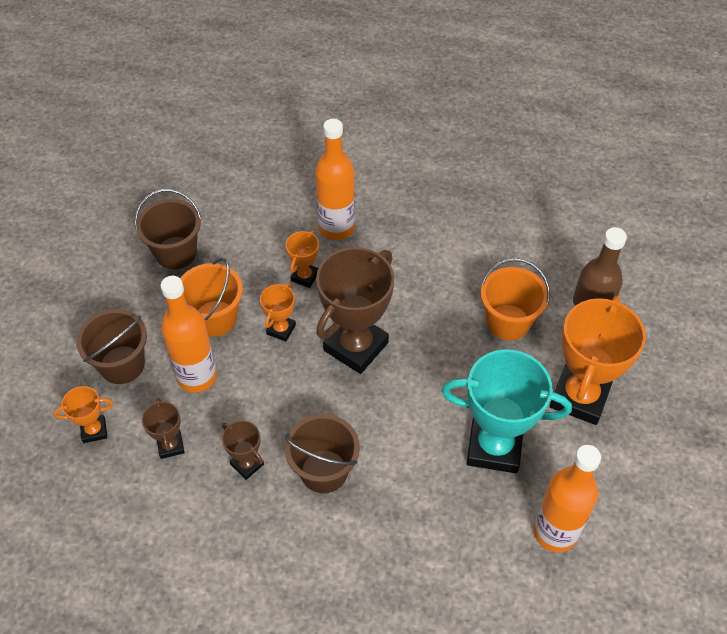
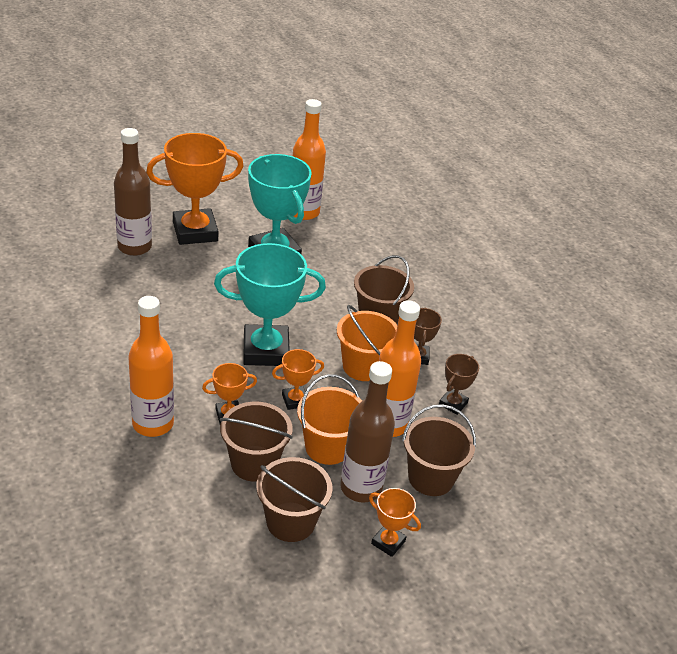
camera: 135 degrees left, 15 degrees down
orange trophy [53,386,113,443] -> orange trophy moved to [369,488,421,557]
brown trophy [316,247,394,374] -> turquoise trophy [214,243,326,366]
orange bucket [481,258,550,340] -> orange bucket moved to [337,305,398,381]
none -> brown bucket [220,402,293,482]
none -> brown bottle [340,361,395,503]

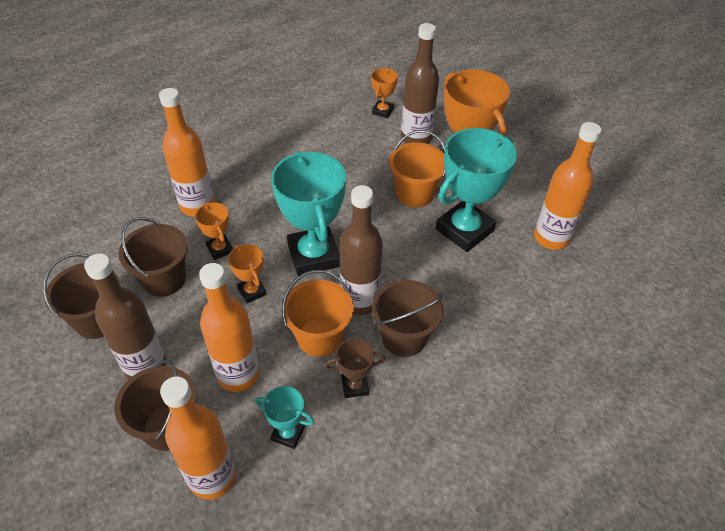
camera: 80 degrees right, 10 degrees up
orange bucket [297,374,362,465] -> orange bucket moved to [389,130,445,207]
orange trophy [369,488,421,557] -> orange trophy moved to [371,68,398,118]
brown trophy [439,354,479,415] -> turquoise trophy [255,386,314,449]
none -> orange bottle [160,377,236,500]
none -> brown bottle [339,185,383,315]

